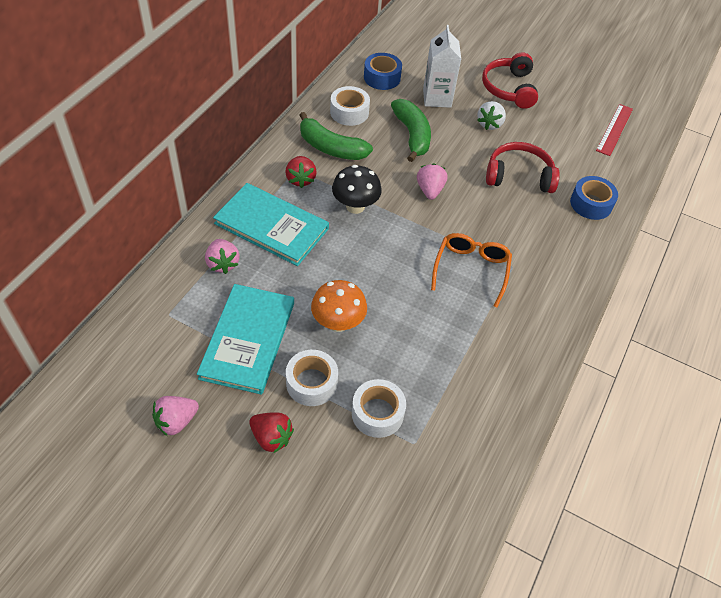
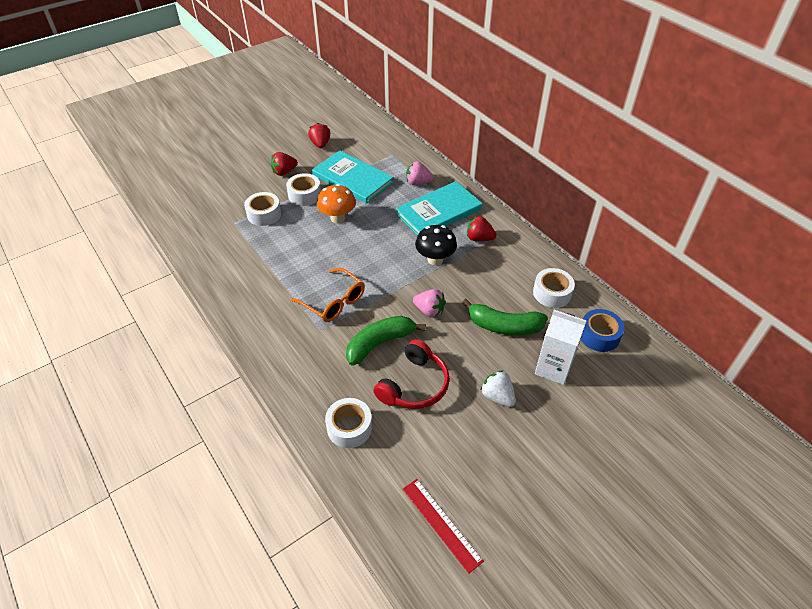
camera: 120 degrees right, 5 degrees down
pink strawberry [152,396,199,436] -> red strawberry [308,123,330,149]
green banana [300,112,373,160] -> green banana moved to [346,316,426,365]
red headphones [482,52,538,109] -> none
blue tape [570,176,618,220] -> white tape [325,398,372,448]

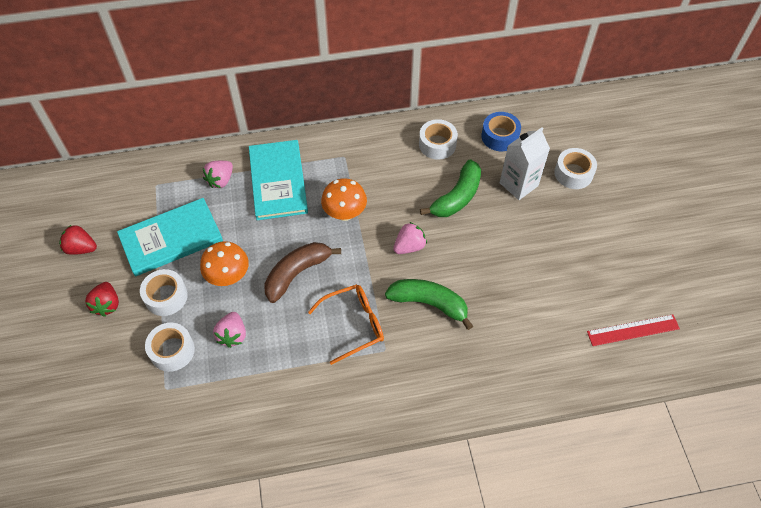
camera: 65 degrees left, 10 degrees up
white tape [325,398,372,448] -> white tape moved to [554,148,597,189]
green banana [346,316,426,365] -> green banana turned 120 degrees clockwise [385,279,473,330]
red headphones [373,339,450,409] -> none
black mushroom [415,225,457,265] -> orange mushroom [321,178,367,221]
red strawberry [467,216,497,241] -> none
white strawberry [481,371,516,407] -> none
none -> pink strawberry [213,312,246,348]
none -> brown banana [264,242,341,303]

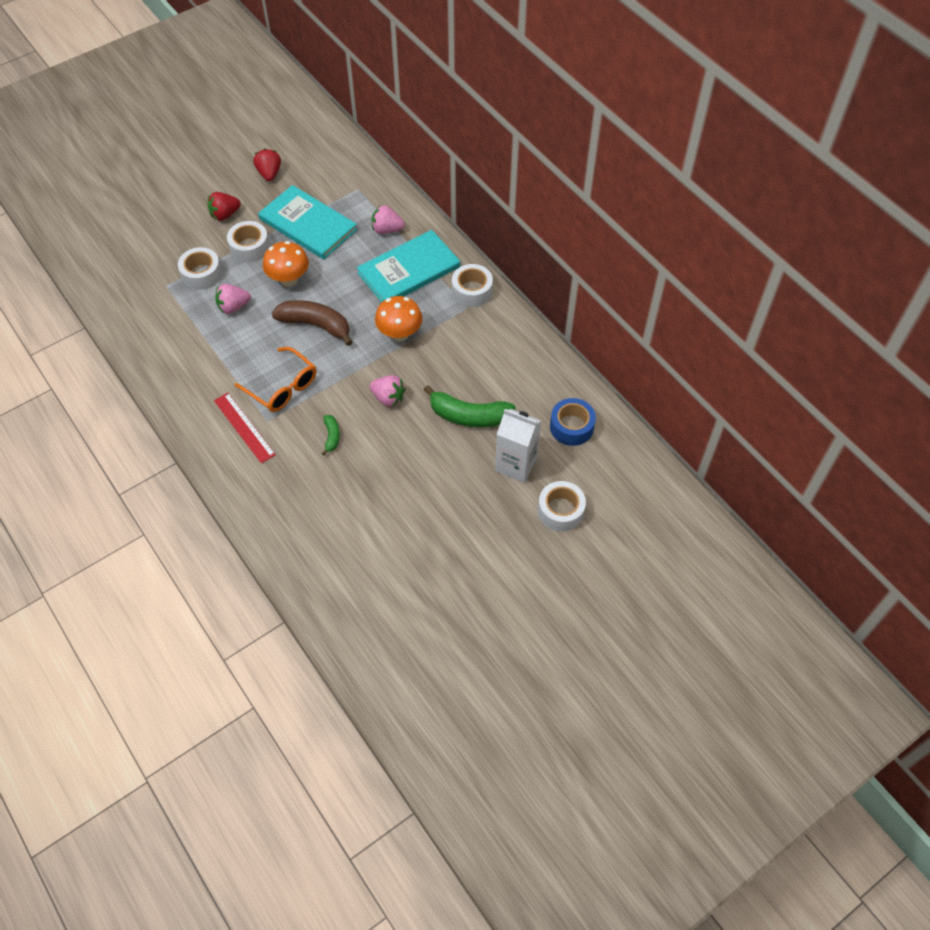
camera: 65 degrees right, 0 degrees up
green banana [385,279,473,330] -> green banana [322,415,340,455], size x0.49
white tape [419,119,458,160] -> white tape moved to [452,264,493,307]
red ruler [587,314,680,346] -> red ruler moved to [214,393,276,464]

